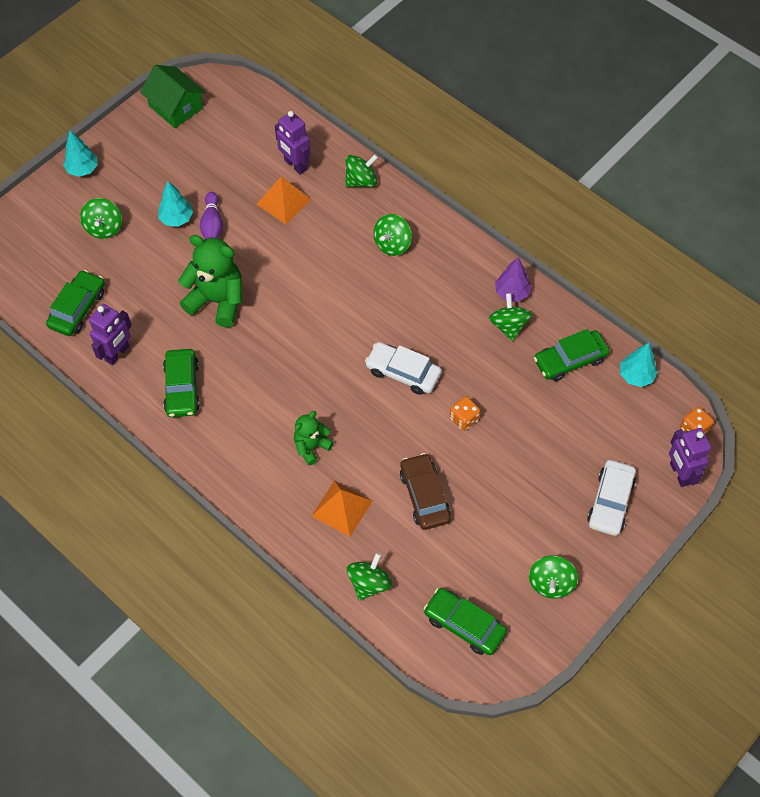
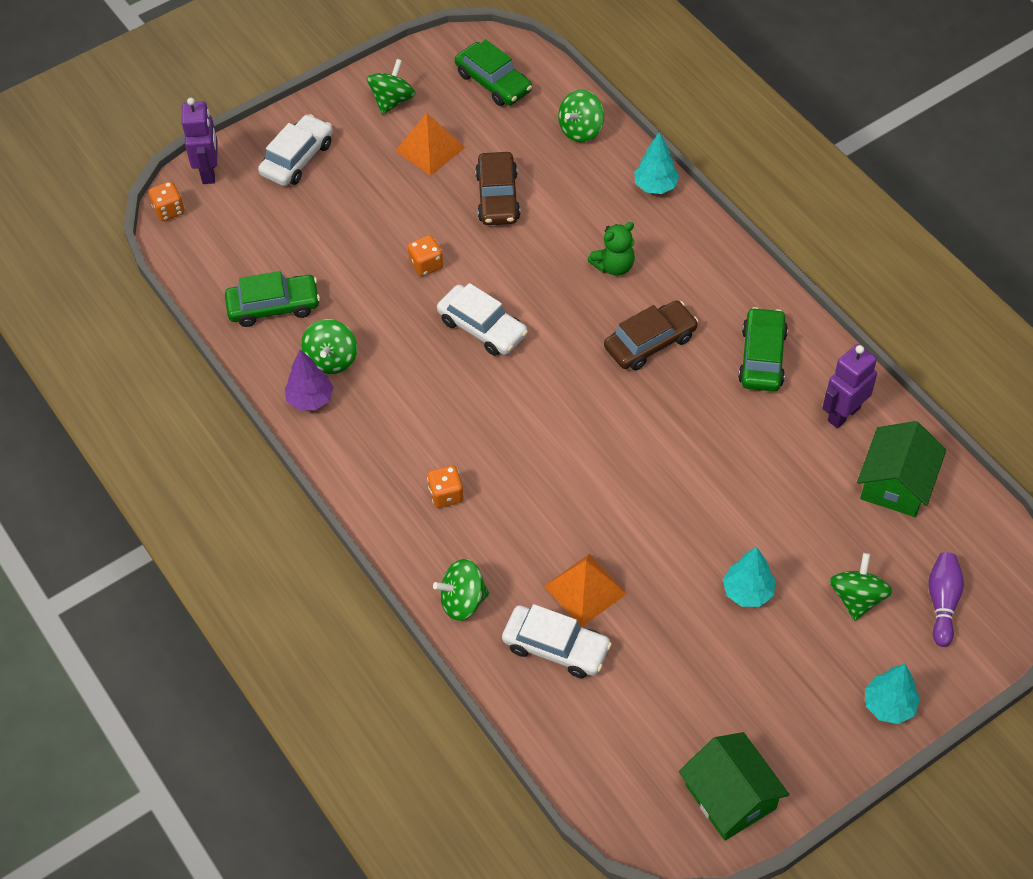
camera: 165 degrees left, 5 degrees down
green car [46,270,105,336] -> green house [857,421,946,517]
green teddy bear [178,235,242,327] -> none
purple bowling pin [200,192,223,239] -> purple bowling pin moved to [928,552,964,647]
purple robot [275,111,311,175] -> white car [502,604,612,678]
orange pyramid [312,481,372,537] -> orange pyramid moved to [395,113,465,176]
green spinning top [374,214,412,256] -> orange dice [427,465,464,508]
turquoise tree [620,343,658,387] -> turquoise tree moved to [634,132,680,194]
none -> brown car [604,300,698,370]

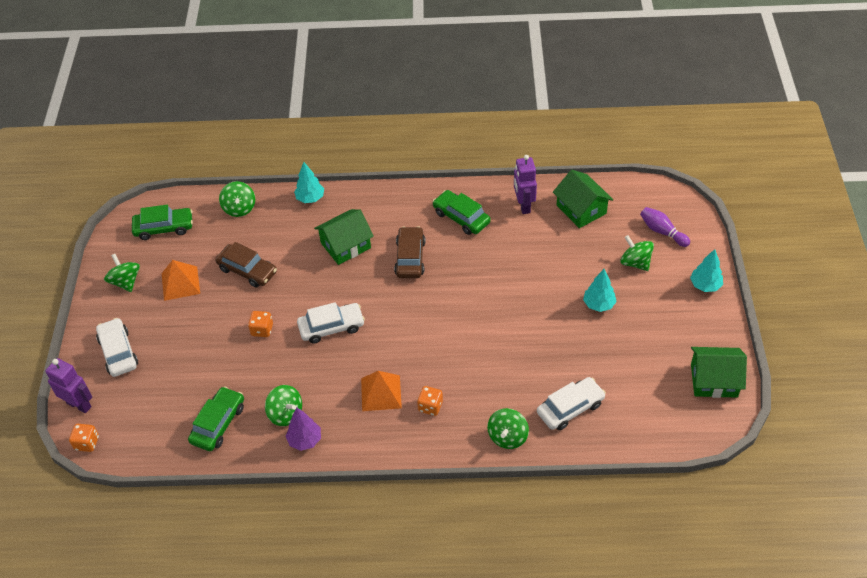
camera: 55 degrees left, 5 degrees down
orange pyramid [544,554,627,627] -> orange pyramid moved to [361,371,402,411]
green teddy bear [588,222,635,276] -> green house [314,209,374,265]

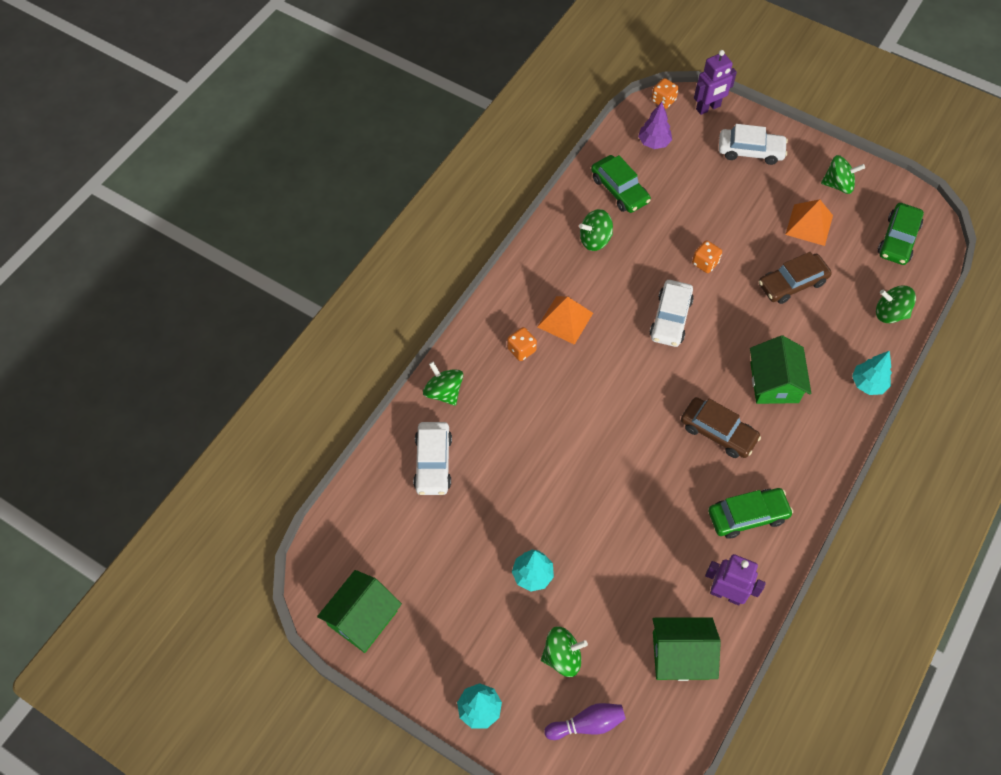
camera: 120 degrees right, 10 degrees up
purple tree [286,408,321,451] -> purple tree moved to [638,102,672,149]

